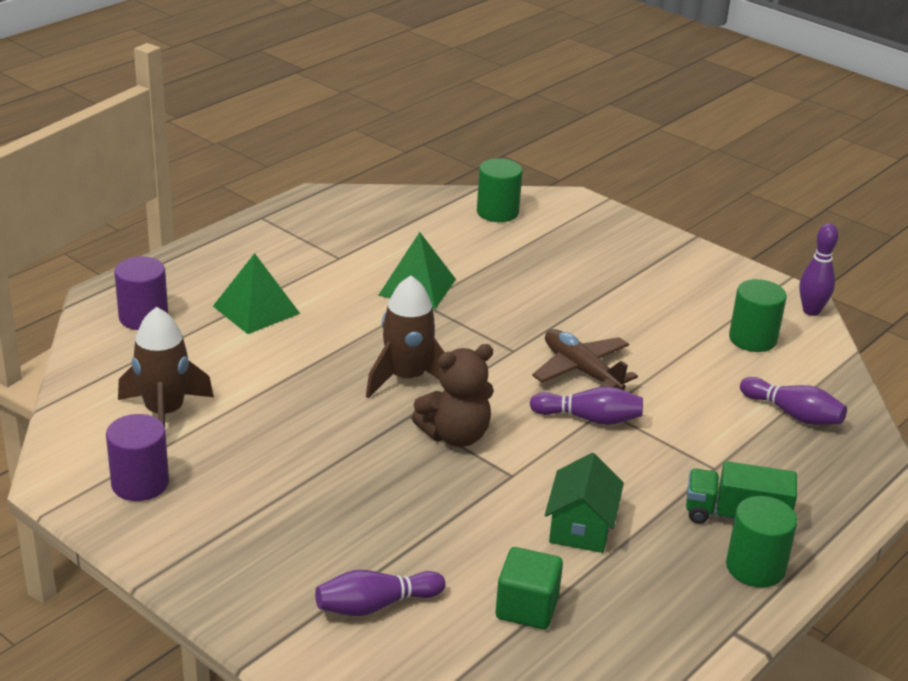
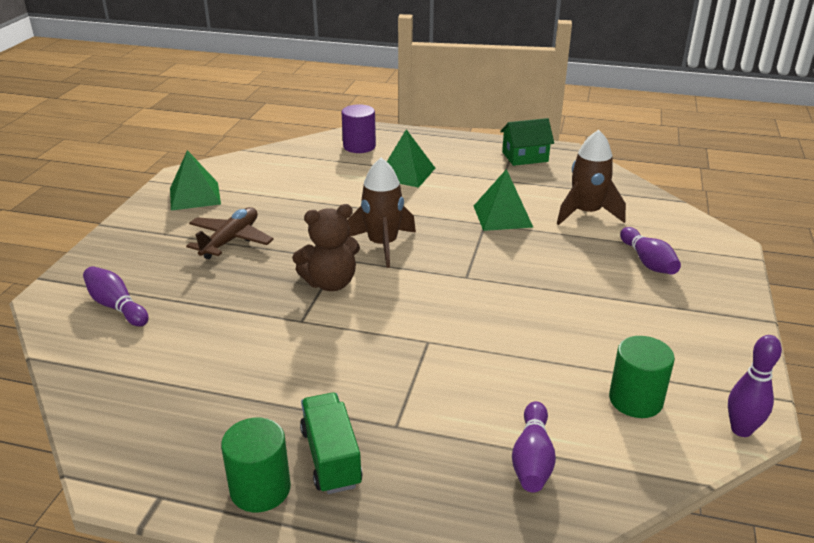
camera: 65 degrees right, 0 degrees up
purple cylinder [106,414,169,501] -> green pyramid [170,150,221,211]
brown rocket [118,307,214,427] -> brown rocket moved to [557,130,626,225]
brown teddy bear [412,344,494,447] -> brown teddy bear turned 60 degrees counterclockwise [292,204,360,291]
green cylinder [477,159,522,222] -> none
green cube [496,547,563,629] -> none
purple bowling pin [530,386,643,425] -> purple bowling pin moved to [620,227,681,274]
brown plane [532,329,638,390] -> brown plane moved to [186,207,274,259]
green house [545,453,624,553] -> green house moved to [500,118,554,166]

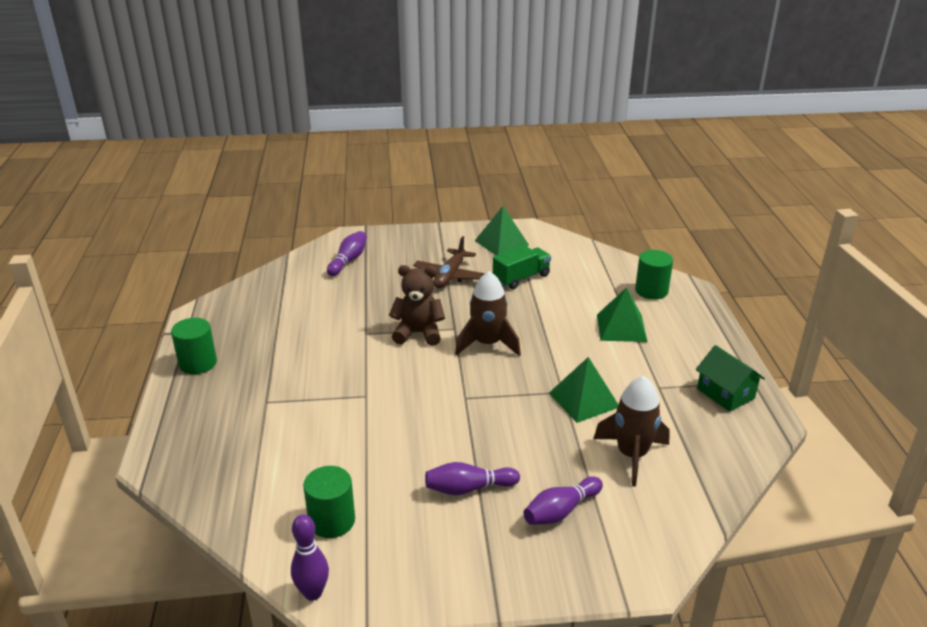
camera: 70 degrees right, 0 degrees up
brown plane [186,207,274,259] -> brown plane turned 105 degrees clockwise [413,236,485,288]
brown teddy bear [292,204,360,291] -> brown teddy bear turned 135 degrees clockwise [389,265,445,346]
green truck [300,393,363,494] -> green truck moved to [493,245,551,289]
purple cylinder [342,104,376,153] -> green cylinder [635,250,673,299]
purple bowling pin [512,401,556,492] -> purple bowling pin moved to [425,462,520,495]

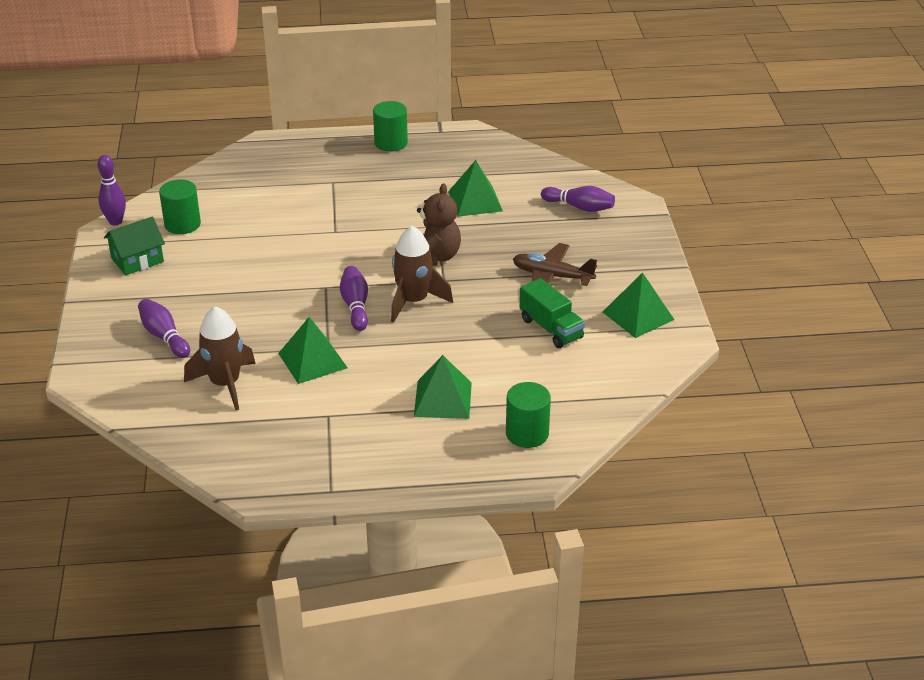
camera: 90 degrees right, 5 degrees up
purple bowling pin [425,462,520,495] -> purple bowling pin moved to [340,266,368,331]
green house [696,345,765,412] -> green house moved to [104,217,165,275]
none -> green pyramid [448,160,503,217]

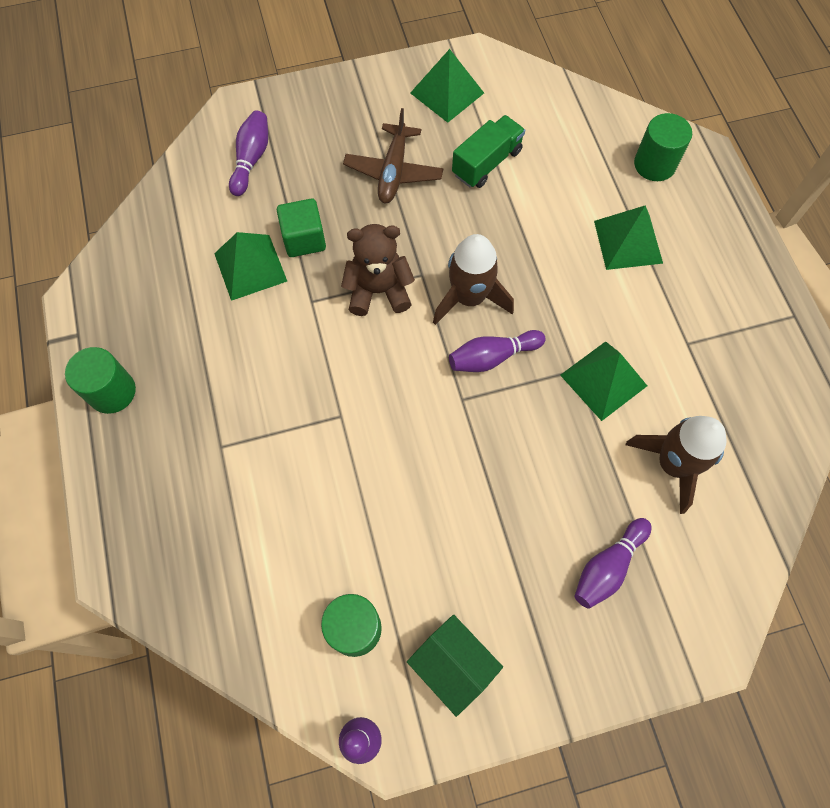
camera: 100 degrees left, 30 degrees up
none -> green cube [277,199,326,257]

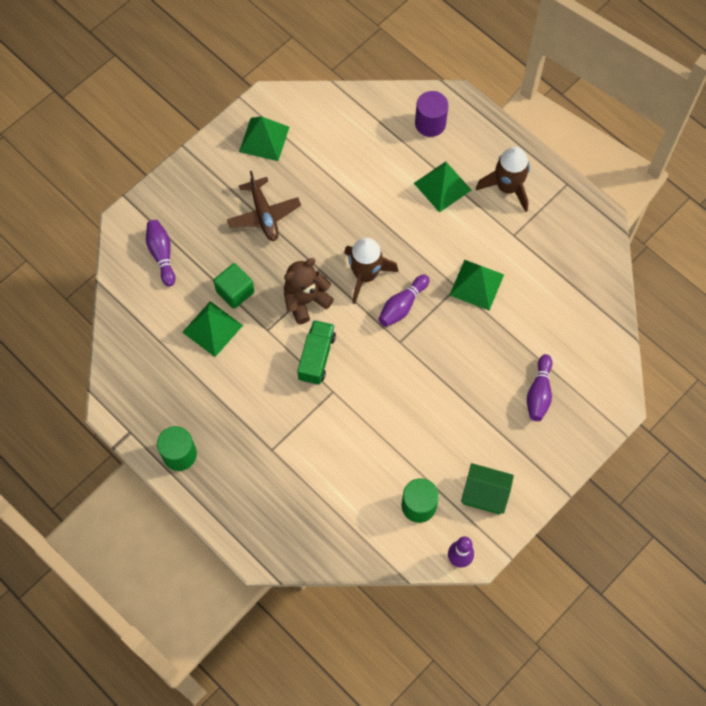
camera: 30 degrees left, 0 degrees up
green truck [452,115,525,188] -> green truck moved to [297,320,336,385]
brown rocket [625,416,727,514] -> brown rocket moved to [476,147,530,212]
green cylinder [634,113,692,181] -> purple cylinder [415,91,448,137]

